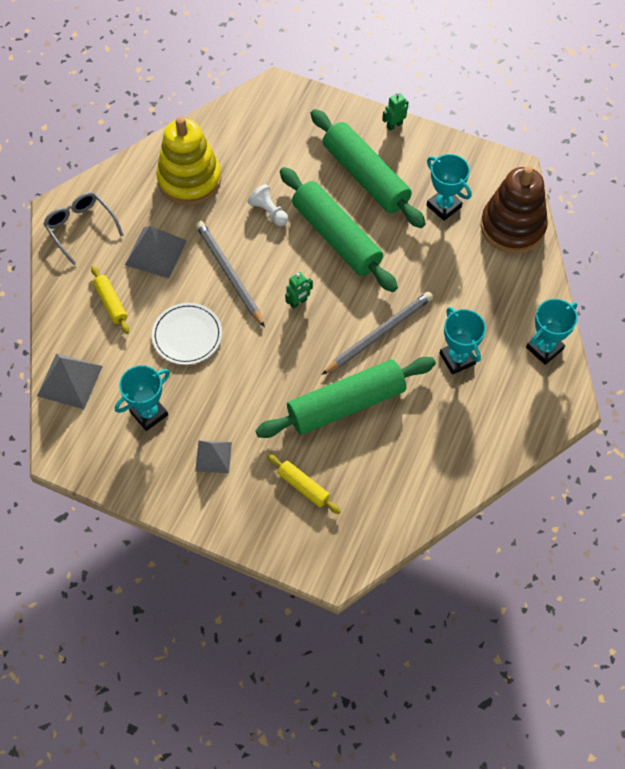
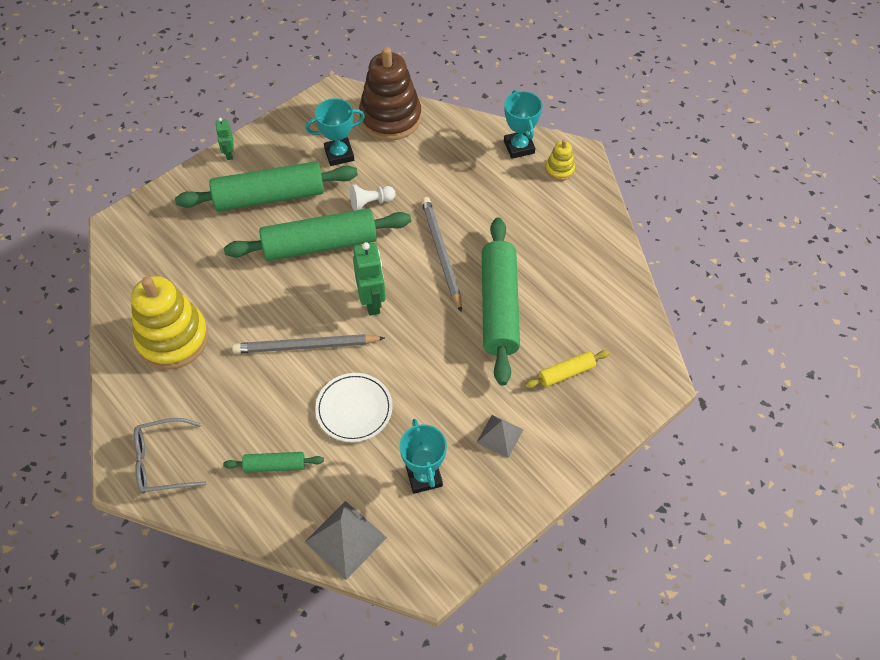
camera: 65 degrees left, 5 degrees down
yellow rolling pin [91,266,129,334] -> green rolling pin [223,452,324,473]
grey pyramid [125,226,187,279] -> none
white pawn [248,184,288,226] -> white pawn moved to [350,184,395,211]
green robot [285,272,313,309] -> green robot [353,242,386,316], size x1.75
turquoise trophy [440,307,486,375] -> none
none -> yellow stacking toy [545,140,575,181]

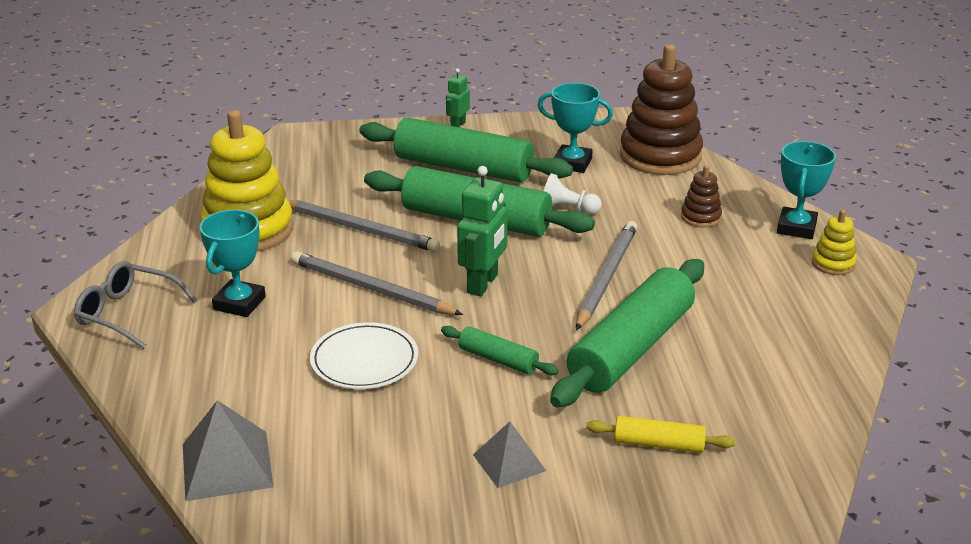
camera: 35 degrees right, 25 degrees down
green rolling pin [223,452,324,473] -> green rolling pin moved to [441,326,559,375]
turquoise trophy [399,419,447,494] -> turquoise trophy moved to [200,210,266,317]
none -> grey pencil [288,200,440,252]
none -> brown stacking toy [681,165,722,227]

